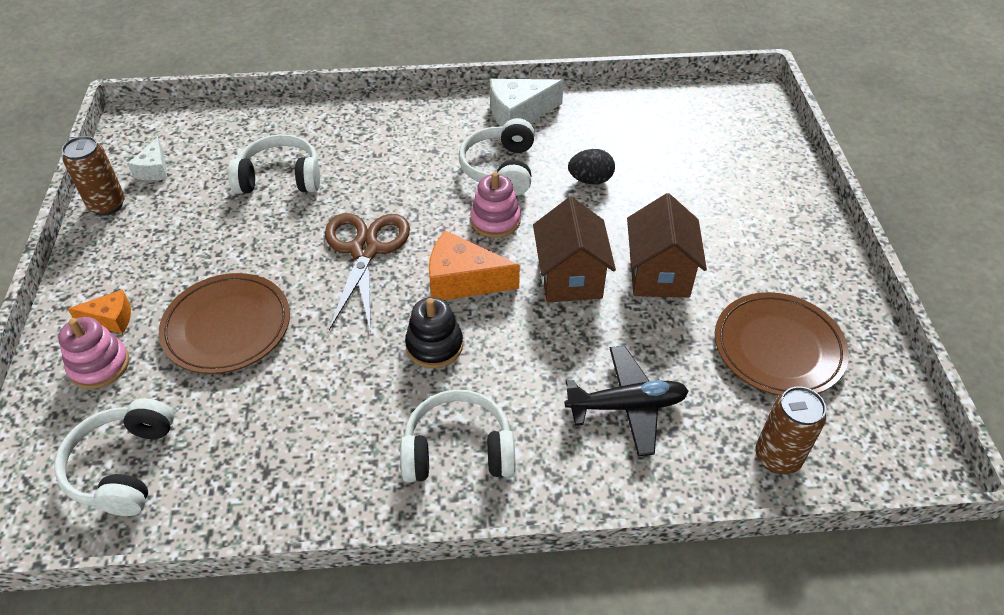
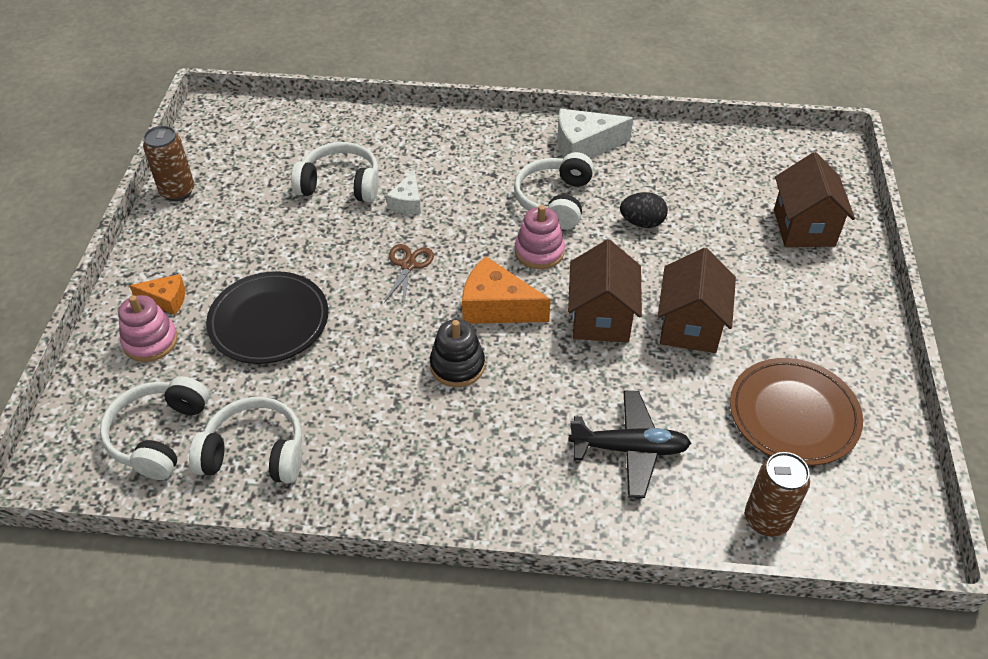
camera: 10 degrees right, 0 degrees up
white cheese [128,137,168,181] -> white cheese moved to [386,170,421,214]
brown plate [159,273,290,374] -> black plate [206,271,328,364]
brown scissors [325,213,410,330] -> brown scissors [384,244,434,304], size x0.54
white headphones [400,390,516,482] -> white headphones moved to [189,397,302,484]
none -> brown house [774,152,855,247]

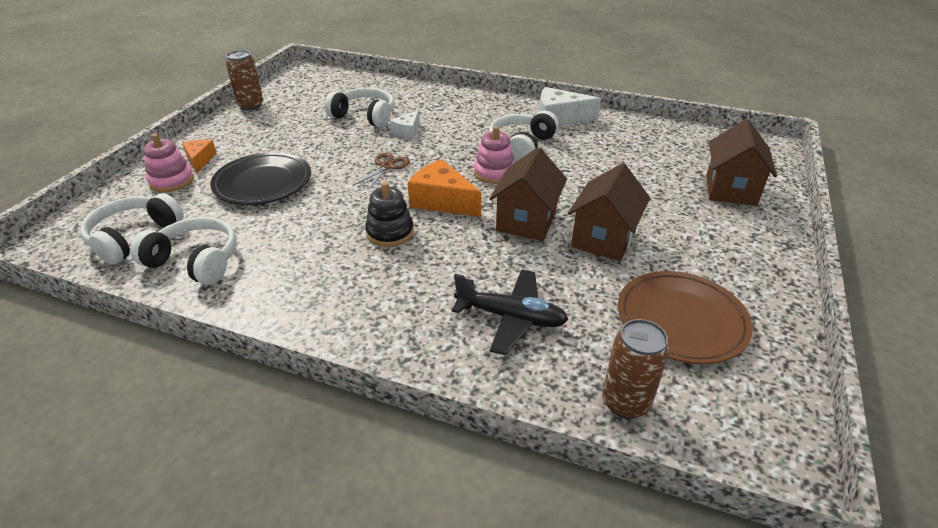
camera: 15 degrees right, 10 degrees down
orange cheese [129,274,185,315] -> orange cheese turned 120 degrees counterclockwise [182,140,217,173]
black egg [620,192,668,228] -> none

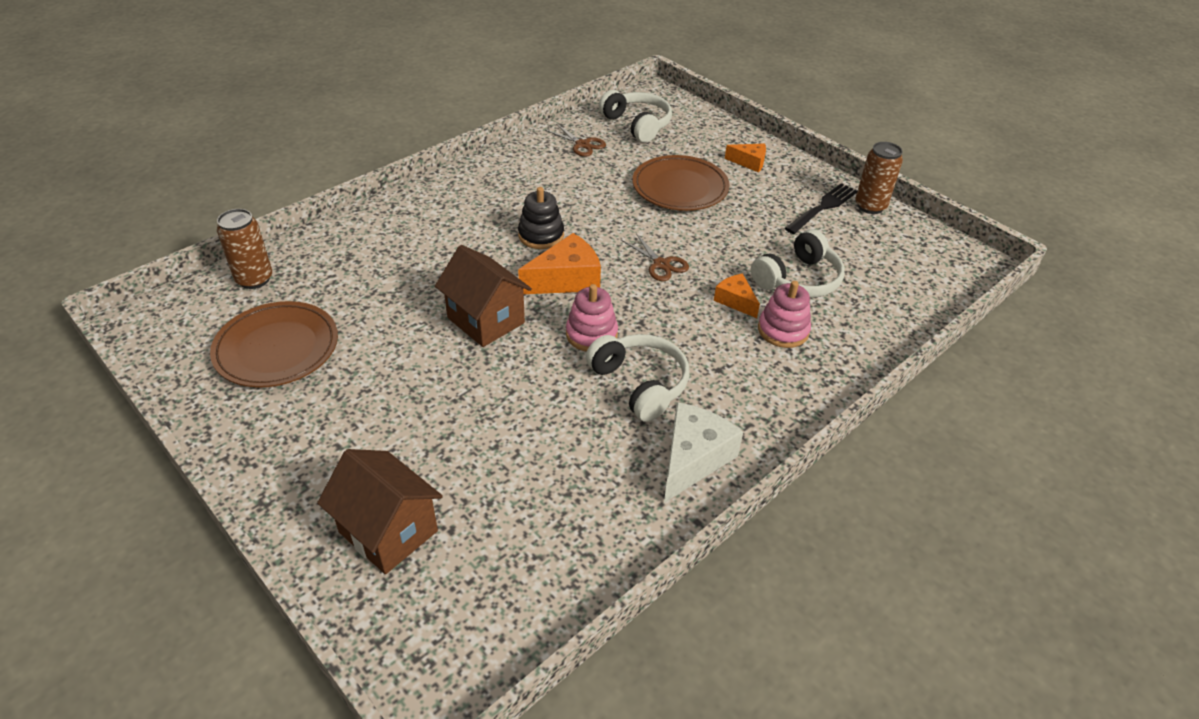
camera: 115 degrees right, 5 degrees up
white headphones [130,217,237,285] -> brown scissors [545,124,606,157]
pink stacking toy [143,134,194,192] -> pink stacking toy moved to [758,281,811,348]
black plate [210,152,311,205] -> brown plate [633,155,730,211]
white cheese [390,110,420,139] -> orange cheese [714,274,760,318]
black plane [452,270,569,355] -> none
brown house [568,163,651,261] -> none
none -> black fork [785,183,857,234]

